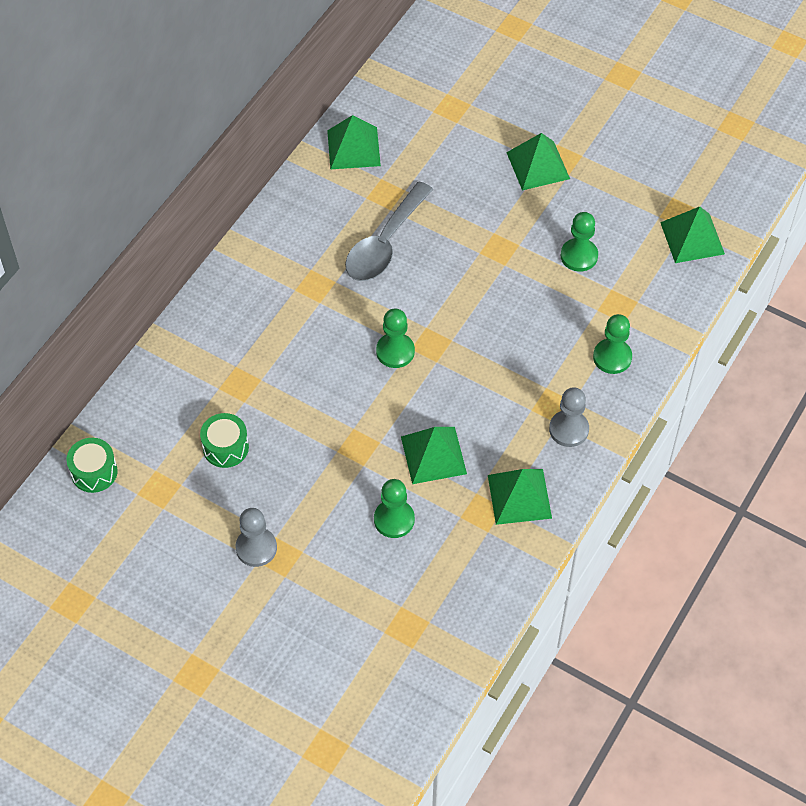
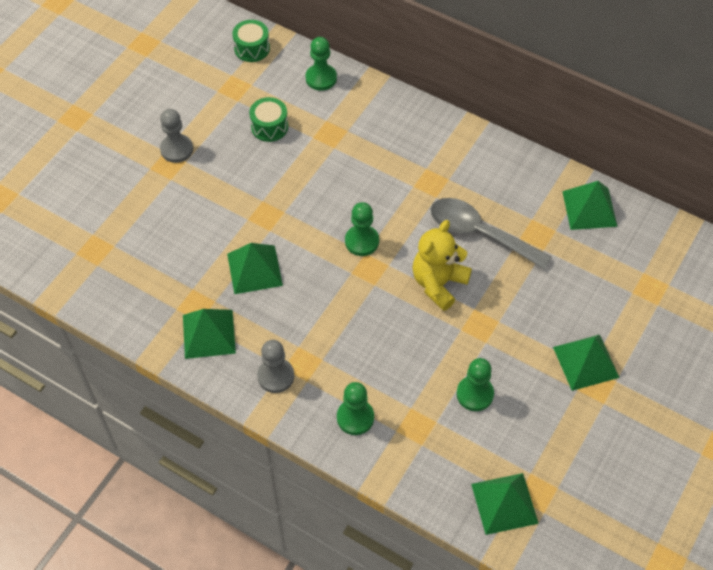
camera: 90 degrees right, 0 degrees up
green pawn [374,479,415,538] -> green pawn moved to [306,37,337,91]
none -> yellow teddy bear [412,220,472,311]

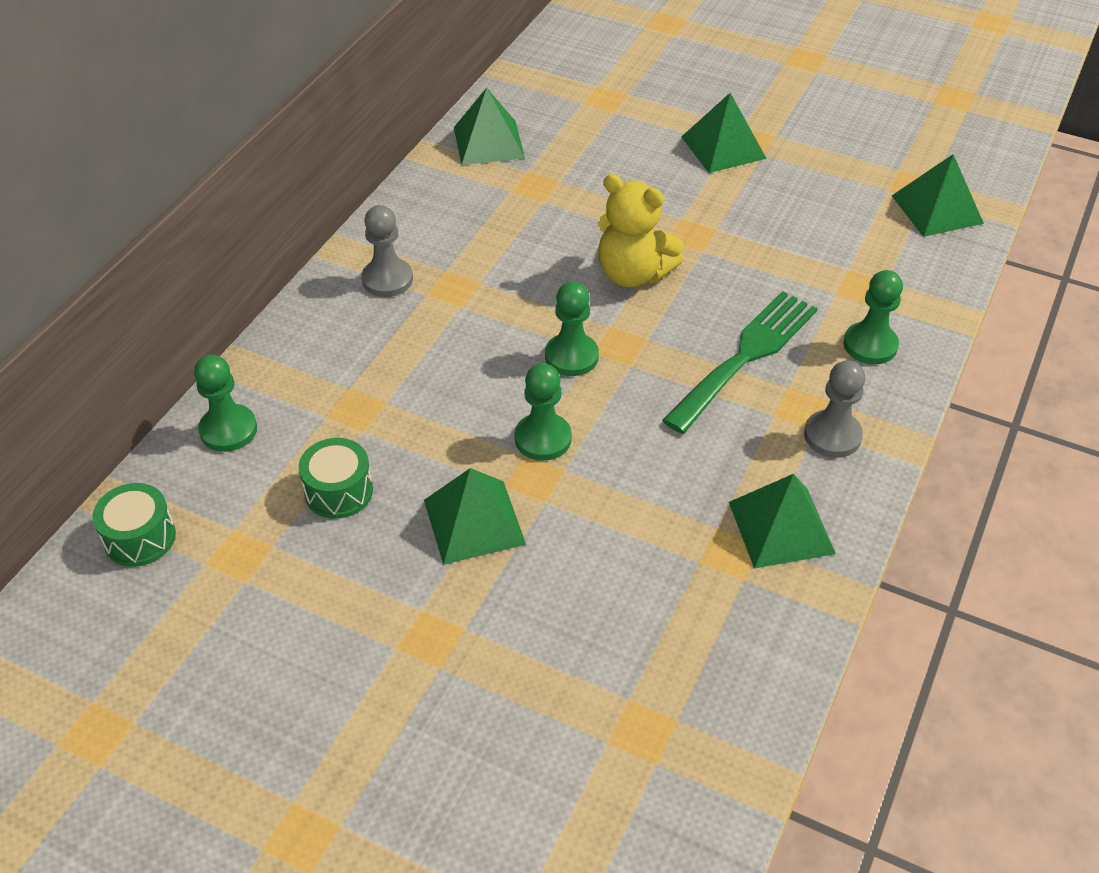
camera: 95 degrees left, 10 degrees down
grey pawn [160,109,193,163] -> grey pawn moved to [361,205,413,297]
green pyramid [227,243,283,294] -> green pyramid moved to [424,468,526,565]
grey spoon [431,198,552,269] -> none
green pawn [457,358,494,411] -> green pawn moved to [515,363,572,461]
none -> green fork [662,291,818,434]

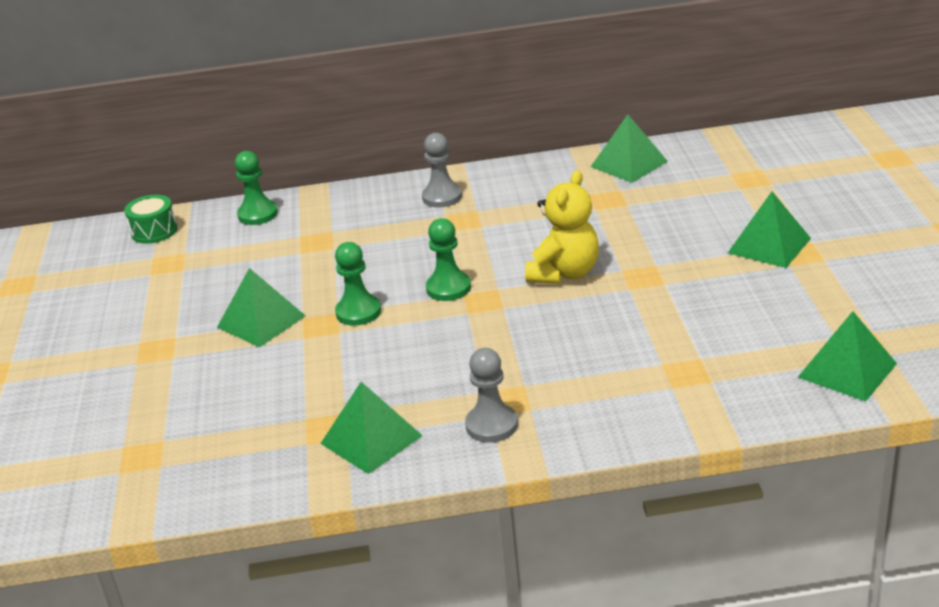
camera: 60 degrees right, 15 degrees down
green drum [298,438,373,519] -> none
yellow teddy bear [598,174,684,288] -> yellow teddy bear turned 150 degrees counterclockwise [525,170,599,284]
green fork [662,291,818,434] -> none
green pawn [844,270,903,364] -> none

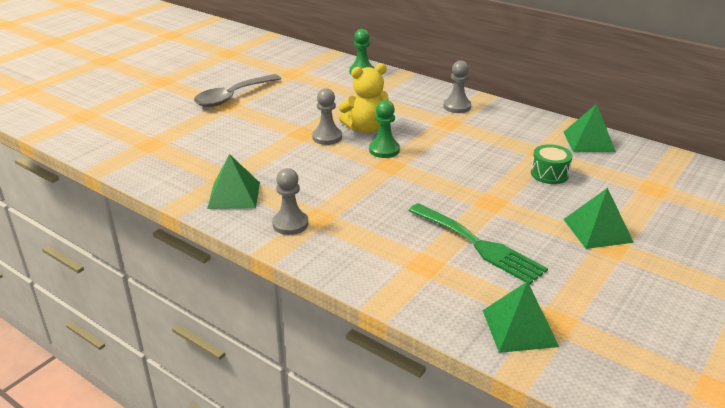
camera: 40 degrees right, 0 degrees up
green drum [124,195,178,244] -> green drum moved to [531,144,573,184]
green pyramid [217,268,306,348] -> none
green pawn [335,242,381,326] -> grey pawn [312,88,342,145]
yellow teddy bear [525,170,599,284] -> yellow teddy bear moved to [339,63,388,133]
none -> grey spoon [194,74,281,107]
none -> green fork [408,203,548,285]

